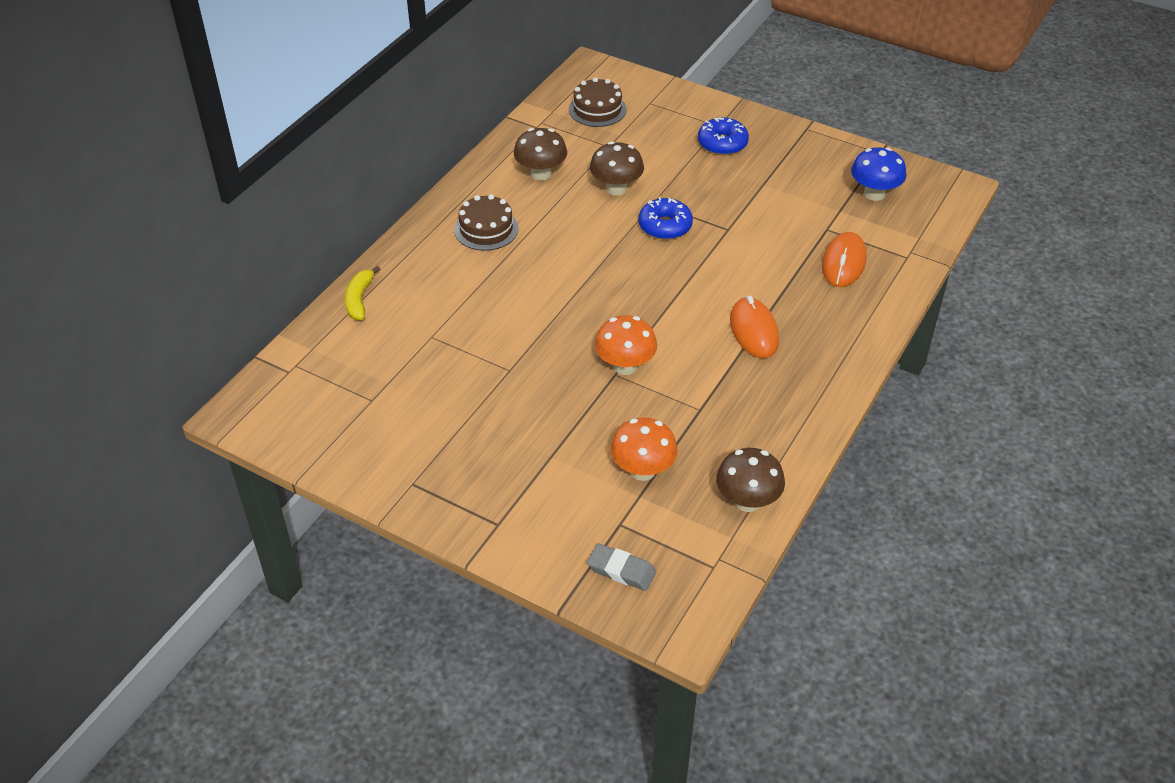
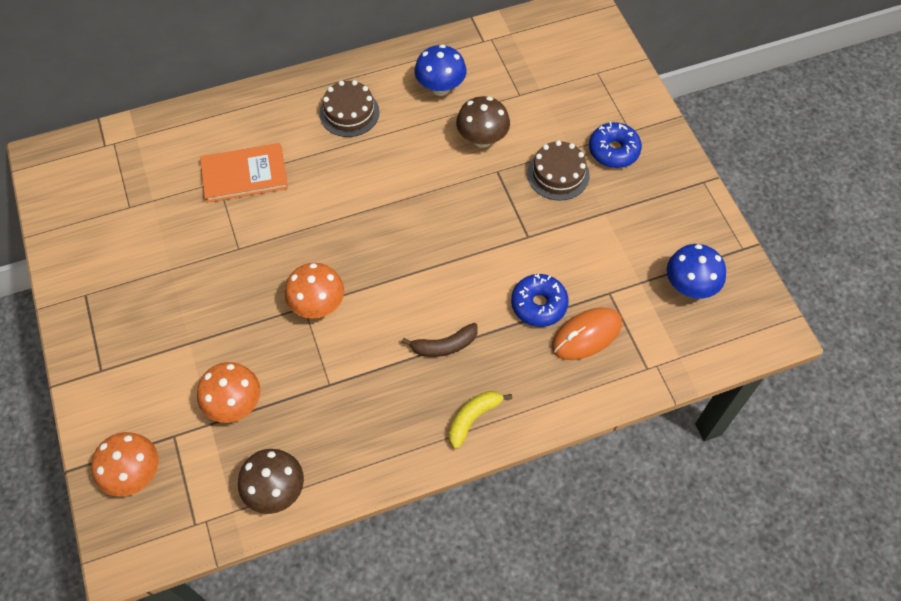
camera: 40 degrees right, 15 degrees up
yellow banana [345,266,380,320] -> yellow banana moved to [449,391,512,449]
brown mushroom [514,128,567,181] -> blue mushroom [414,44,467,96]
brown cake [569,77,627,127] -> brown cake moved to [527,140,589,201]
grey eraser [587,543,656,591] -> orange mushroom [91,432,158,497]
blue donut [639,197,693,240] -> blue donut moved to [511,274,569,327]
orange mouse [730,296,779,358] -> brown banana [402,323,478,357]
none -> orange book [200,143,288,203]

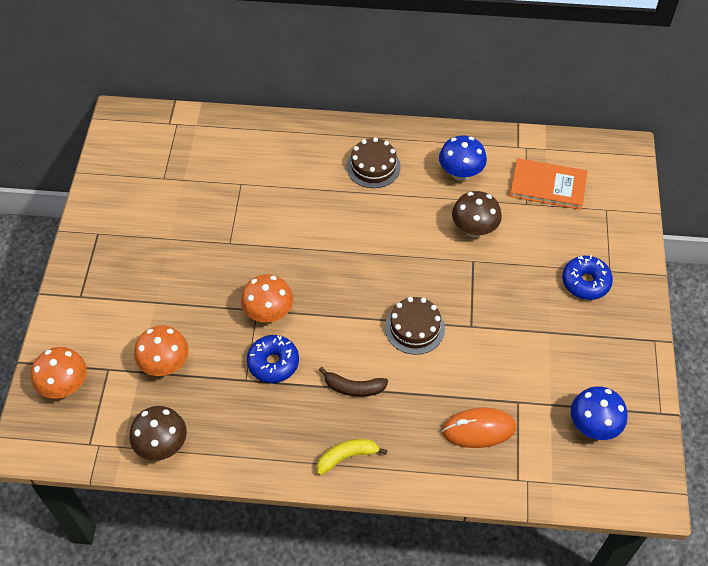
camera: 25 degrees right, 5 degrees down
orange book [200,143,288,203] -> orange book moved to [510,158,587,210]
blue donut [511,274,569,327] -> blue donut moved to [247,335,299,383]
brown cake [527,140,589,201] -> brown cake moved to [385,297,445,355]

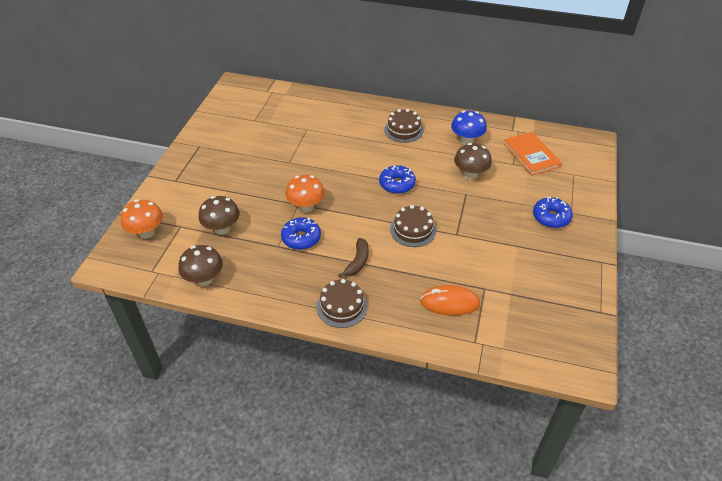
camera: 10 degrees right, 10 degrees down
orange mushroom [134,325,189,376] -> brown mushroom [199,196,240,235]
yellow banana [317,439,387,475] -> brown cake [316,279,368,328]
brown banana [319,367,388,397] -> brown banana turned 90 degrees counterclockwise [338,238,368,277]
orange book [510,158,587,210] -> orange book turned 45 degrees clockwise [503,132,562,176]
blue mushroom [571,386,628,440] -> none
none -> blue donut [379,165,416,194]

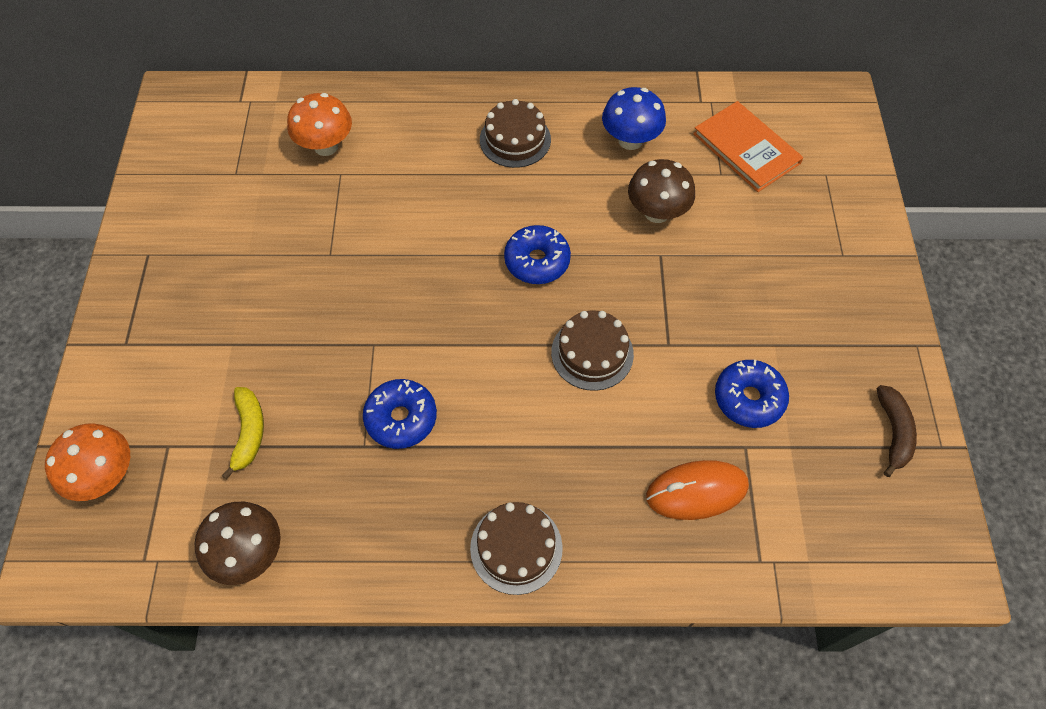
camera: 15 degrees left, 15 degrees up
brown mushroom [199,196,240,235] -> yellow banana [221,387,264,480]
orange mushroom [285,175,325,213] -> orange mushroom moved to [287,93,352,156]
brown banana [338,238,368,277] -> brown banana moved to [877,385,917,477]
blue donut [533,196,573,228] -> blue donut moved to [715,360,789,428]

